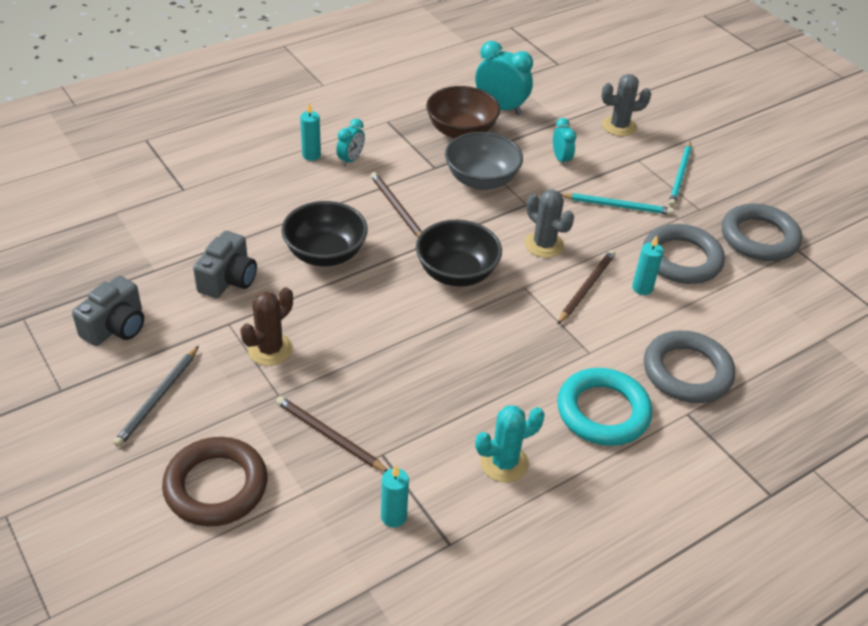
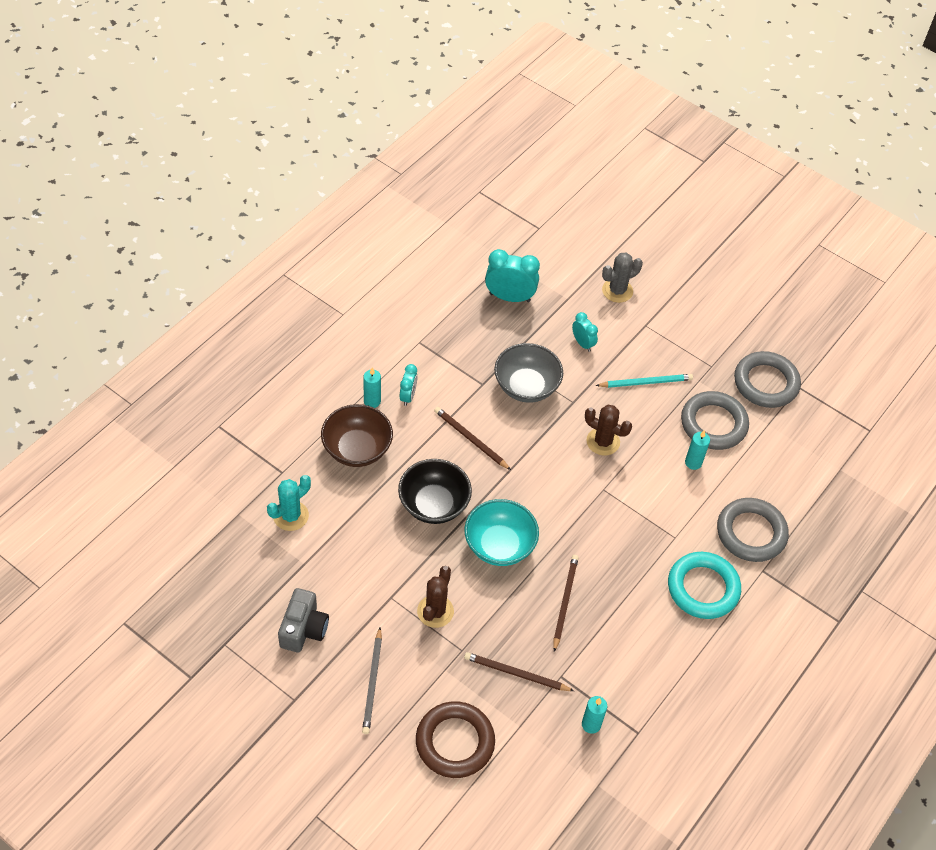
camera: 20 degrees left, 10 degrees up
grey camera [193,231,257,298] -> none
black bowl [416,220,502,287] -> none
brown bowl [426,86,500,139] -> brown bowl moved to [321,404,393,467]
turquoise cactus [475,405,545,482] -> turquoise cactus moved to [267,475,311,531]
grey cactus [525,189,574,258] -> brown cactus [585,405,632,456]
brown pencil [557,250,616,325] -> brown pencil moved to [553,555,579,652]
turquoise pencil [669,141,692,207] -> none
none -> turquoise bowl [464,499,539,566]

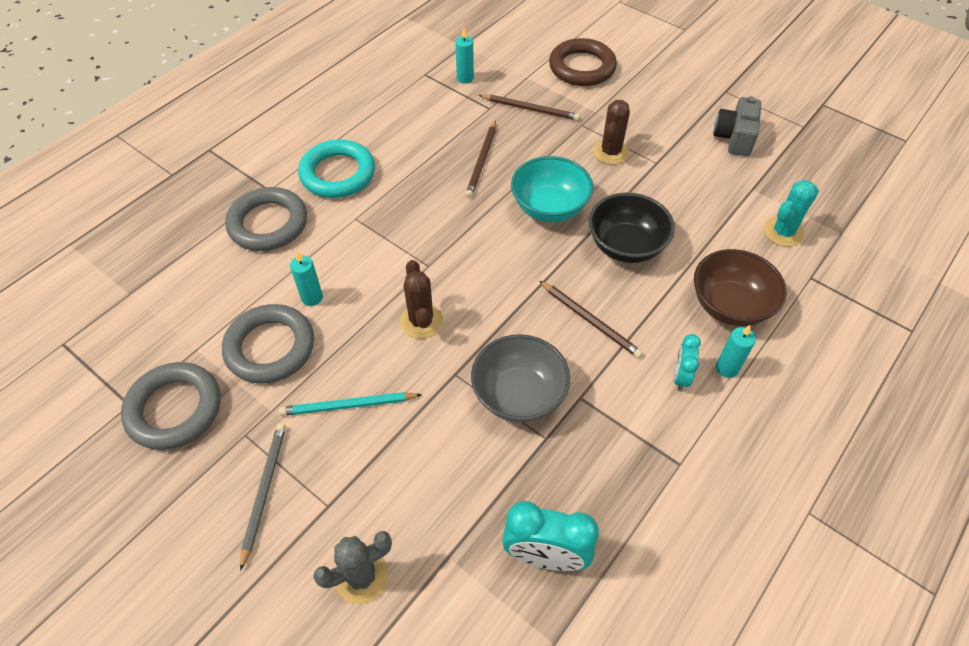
camera: 175 degrees left, 0 degrees up
grey pencil [362,628,382,734] -> grey pencil moved to [240,424,286,571]
turquoise clock [572,312,598,352] -> none
brown cactus [585,405,632,456] -> brown cactus turned 45 degrees clockwise [400,260,443,339]

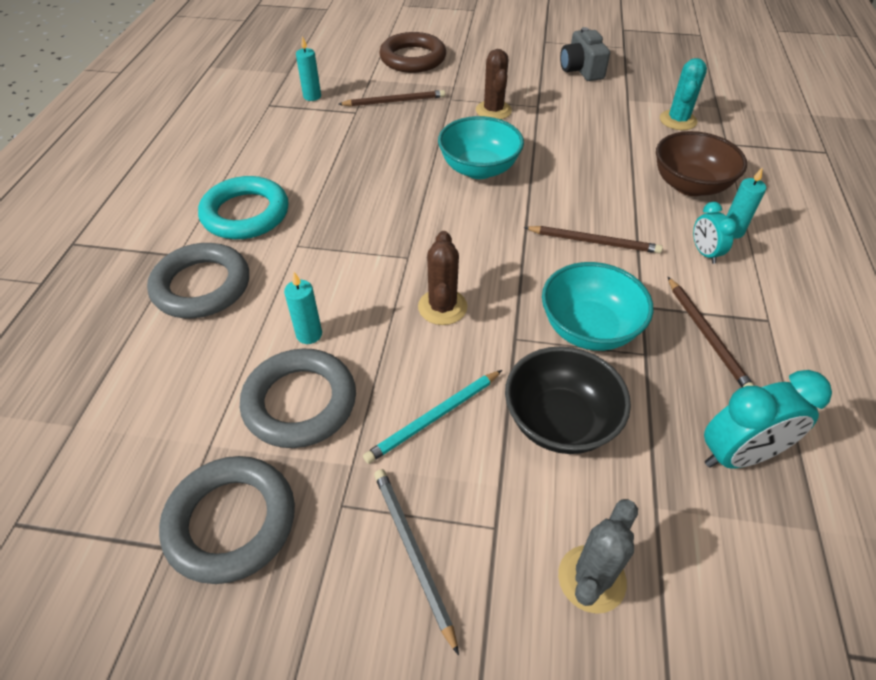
camera: 30 degrees left, 5 degrees down
brown cactus [400,260,443,339] -> brown cactus turned 45 degrees clockwise [418,231,467,325]
brown pencil [465,120,496,198] -> brown pencil moved to [668,277,754,387]
grey bowl [471,334,570,423] -> turquoise bowl [542,262,653,351]
black bowl [589,193,675,263] -> black bowl moved to [505,346,631,454]

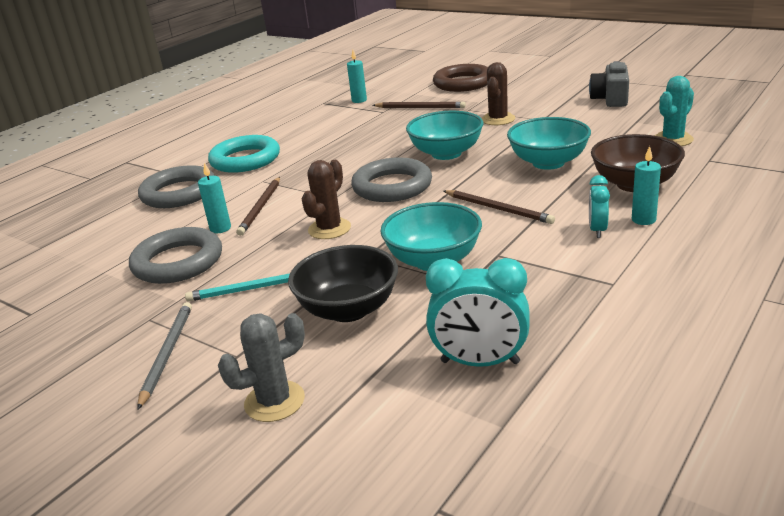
camera: 30 degrees right, 20 degrees down
grey ring [159,456,295,584] -> grey ring moved to [351,157,432,202]
brown pencil [668,277,754,387] -> brown pencil moved to [236,177,280,236]
none -> turquoise bowl [507,117,591,170]

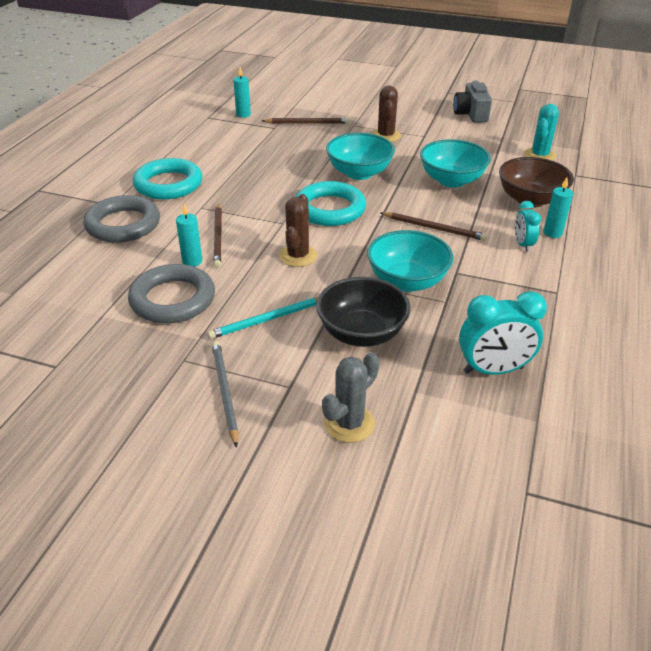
camera: 20 degrees left, 10 degrees up
grey ring [351,157,432,202] -> turquoise ring [295,181,366,226]
brown ring [433,64,488,92] -> none

